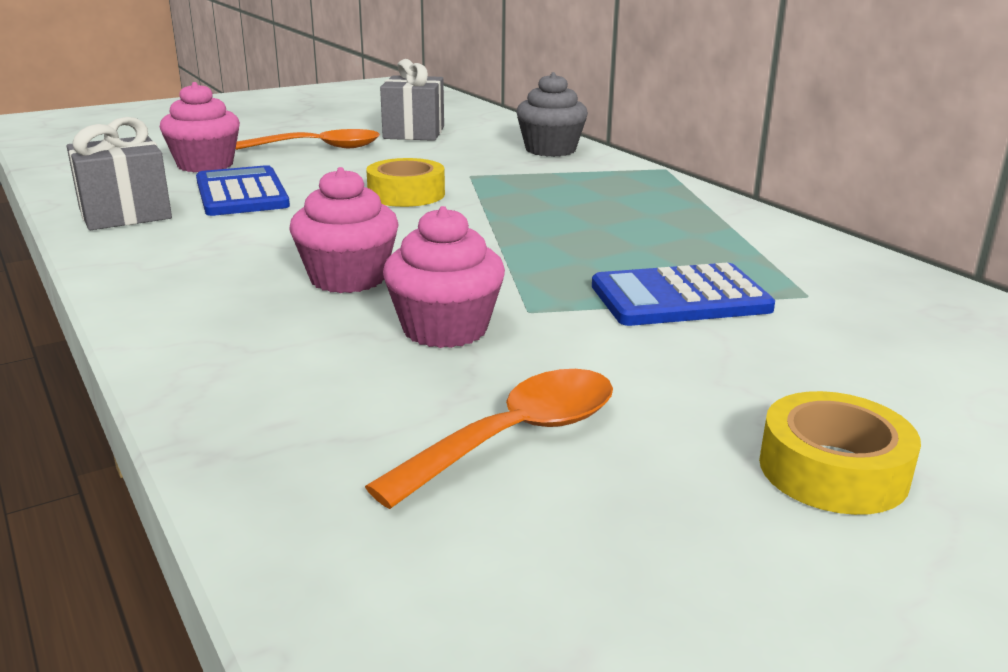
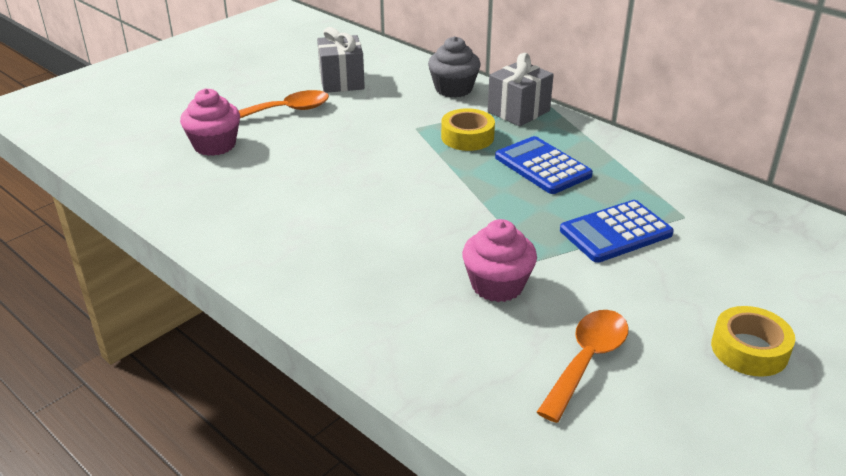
camera: 15 degrees left, 10 degrees up
grey gift [67,117,172,230] -> grey gift moved to [488,53,554,127]
blue calculator [196,165,290,216] -> blue calculator moved to [495,136,593,194]
pink cupcake [290,167,399,293] -> none
yellow tape [366,158,445,207] -> yellow tape moved to [441,108,495,151]

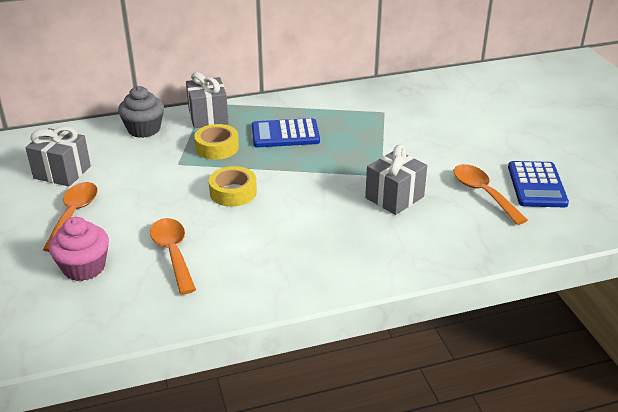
camera: 60 degrees left, 0 degrees up
pink cupcake [462,219,537,302] -> grey gift [365,144,427,215]
blue calculator [560,200,674,263] -> blue calculator moved to [508,161,569,207]
yellow tape [711,306,795,377] -> yellow tape moved to [209,166,257,207]
none -> orange spoon [150,218,196,295]

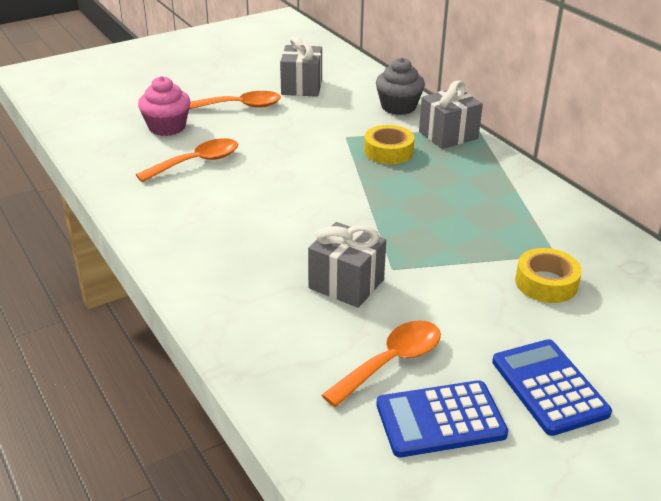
camera: 75 degrees right, 0 degrees up
yellow tape [209,166,257,207] -> yellow tape moved to [515,248,582,303]
blue calculator [252,118,320,147] -> blue calculator moved to [492,339,612,436]

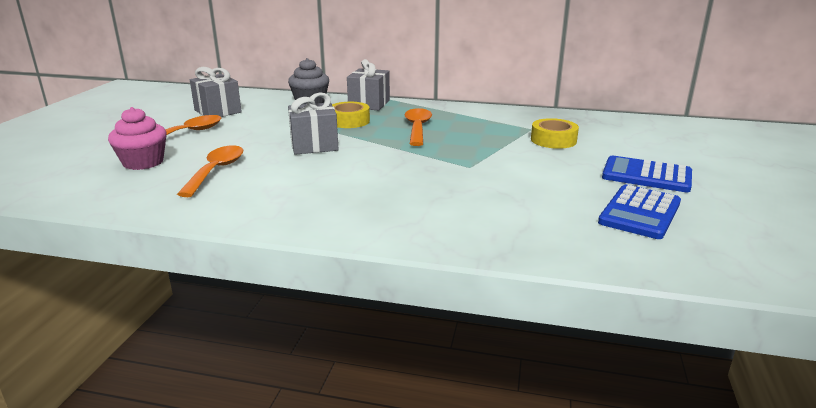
camera: 45 degrees left, 10 degrees down
grey gift [308,222,386,308] -> grey gift moved to [288,93,339,155]
orange spoon [322,320,441,407] -> orange spoon moved to [404,108,432,146]

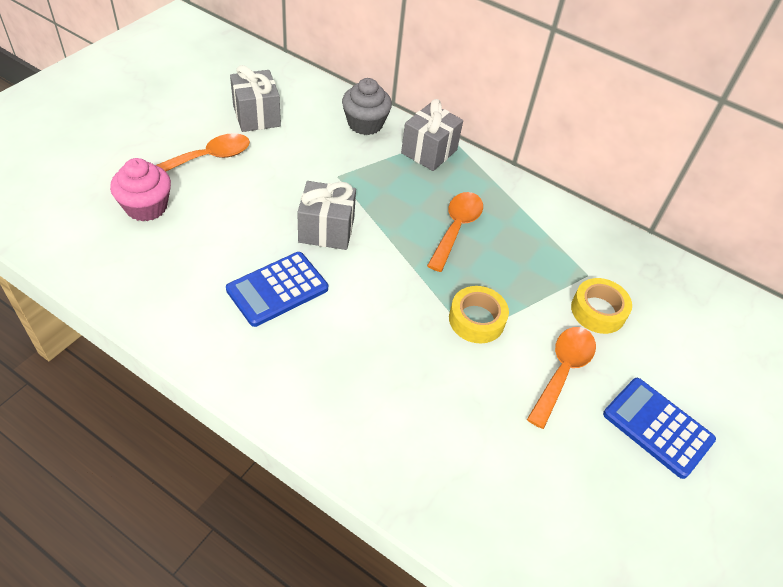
camera: 15 degrees right, 25 degrees up
orange spoon [177,145,243,197] -> orange spoon moved to [527,327,596,429]
yellow tape [332,102,370,128] -> yellow tape moved to [449,286,509,343]
blue calculator [598,185,681,239] -> blue calculator moved to [226,252,328,327]

